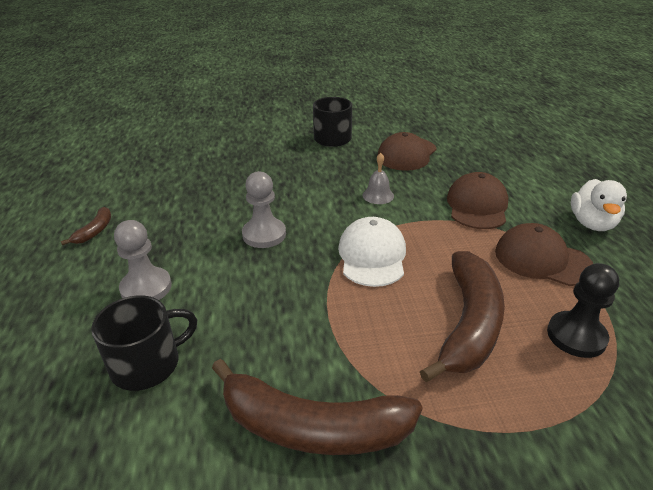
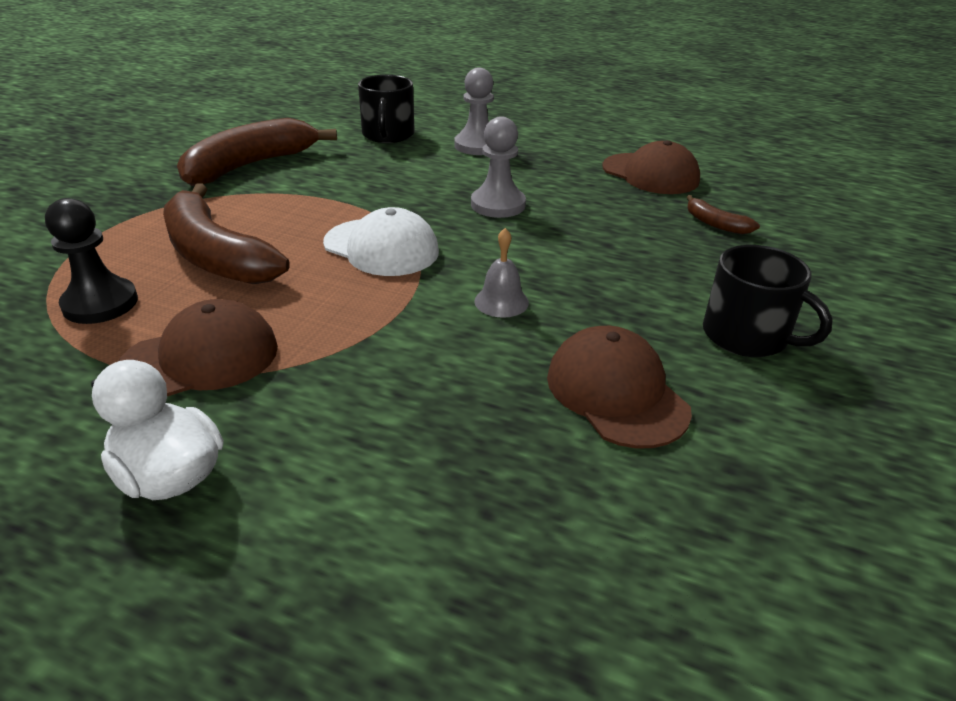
camera: 120 degrees right, 0 degrees up
brown banana [61,207,111,245] -> brown banana moved to [687,195,760,234]
brown cap [447,172,508,229] -> brown cap moved to [602,140,700,194]

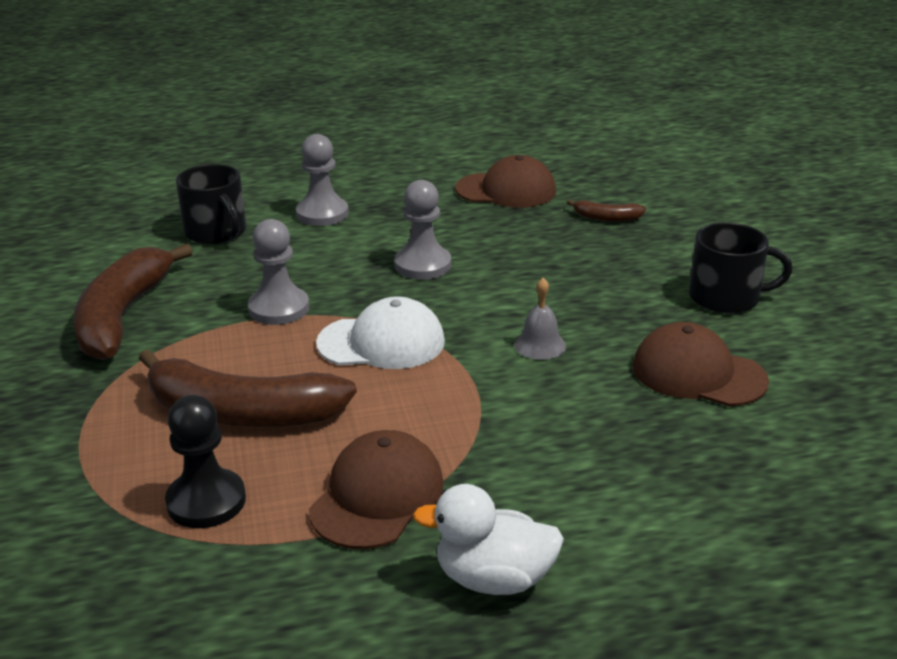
camera: 35 degrees left, 5 degrees down
none -> grey pawn [248,219,309,325]

